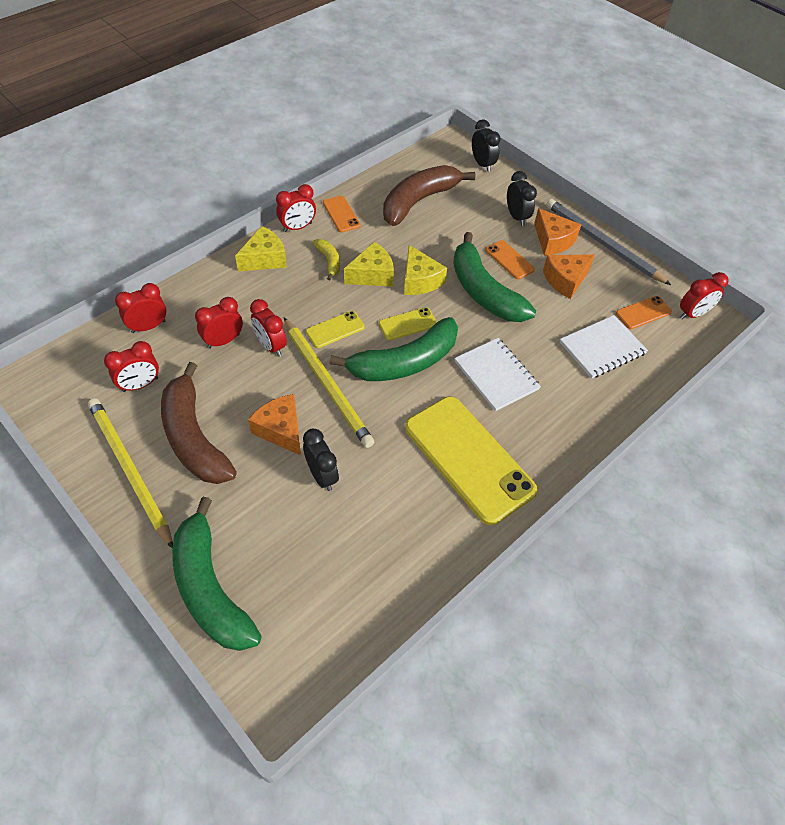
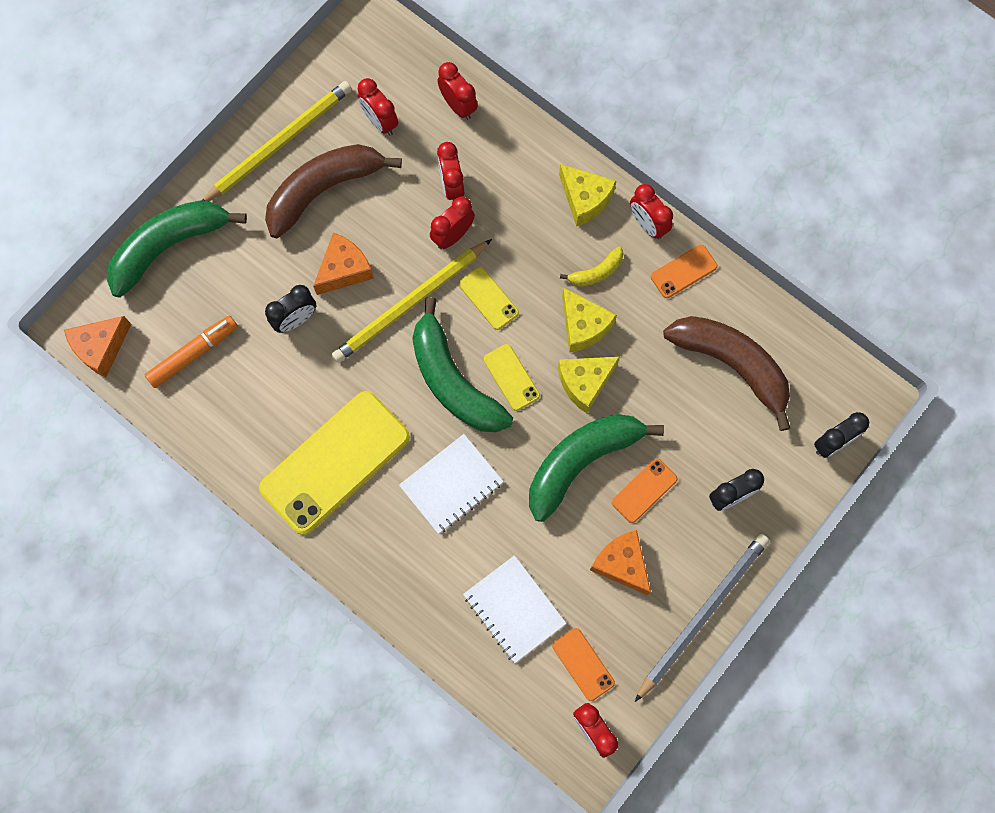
camera: 85 degrees right, 20 degrees up
red clock [195,297,243,349] -> red clock turned 150 degrees counterclockwise [437,142,464,201]
orange cheese [534,208,582,256] -> orange cheese moved to [64,316,131,378]
none -> orange marker [145,315,238,388]

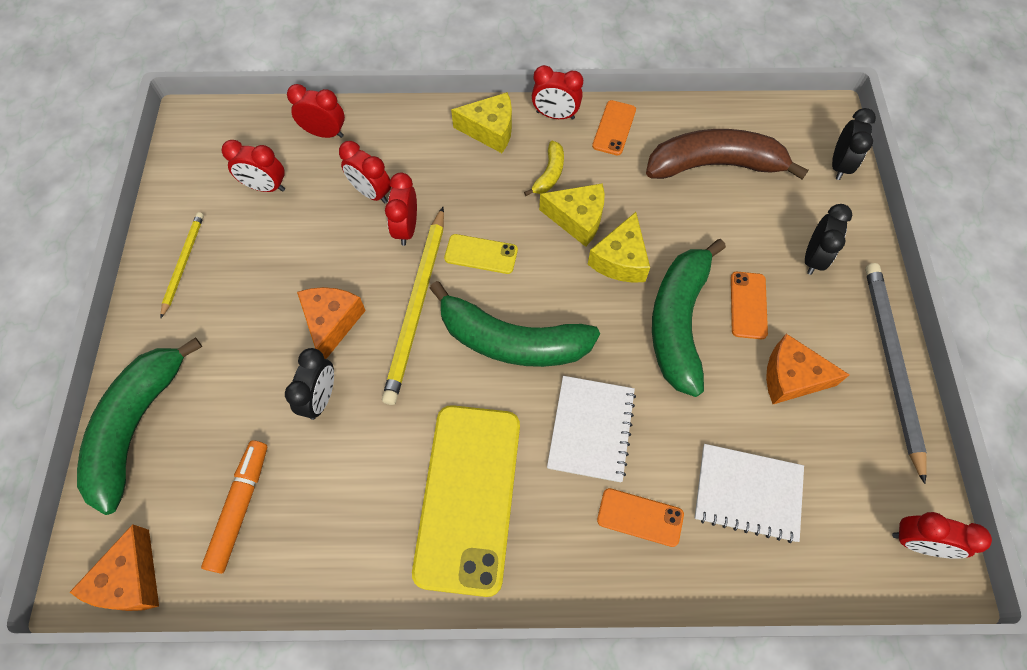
camera: 40 degrees left, 10 degrees down
yellow pencil [203,81,352,202] -> yellow pencil [161,212,204,318], size x0.56
brown banana [265,144,402,238] -> none
yellow phone [484,344,540,411] -> none
orange phone [552,628,615,701] -> orange phone moved to [597,488,684,547]

